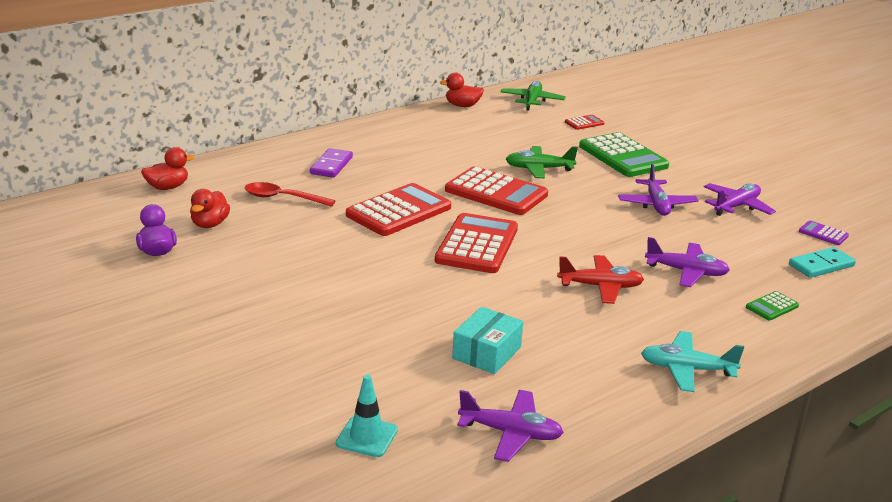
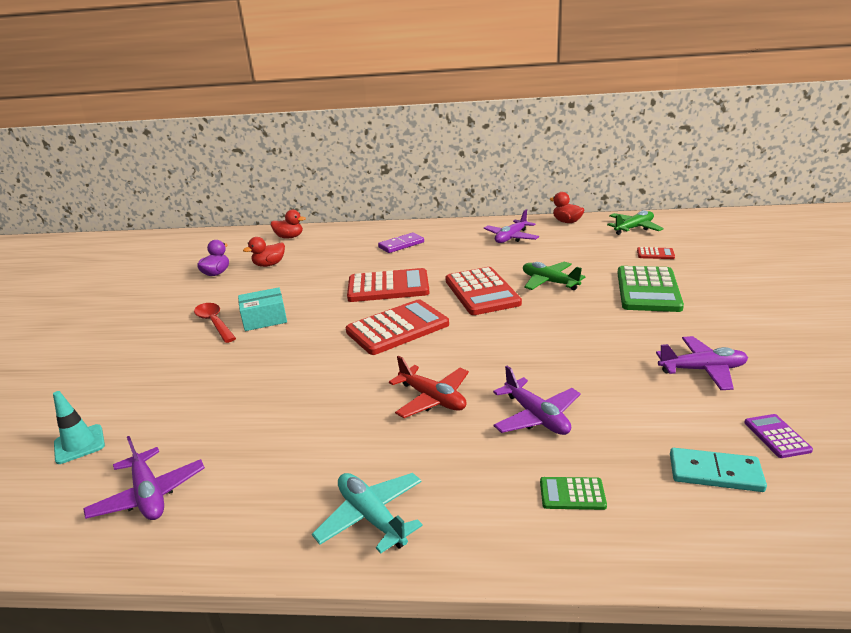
camera: 45 degrees right, 0 degrees up
red spoon [245,182,335,207] -> red spoon moved to [194,303,236,343]
turquoise box [452,307,523,374] -> turquoise box moved to [238,287,287,331]
purple plane [618,164,699,216] -> purple plane moved to [484,209,539,243]

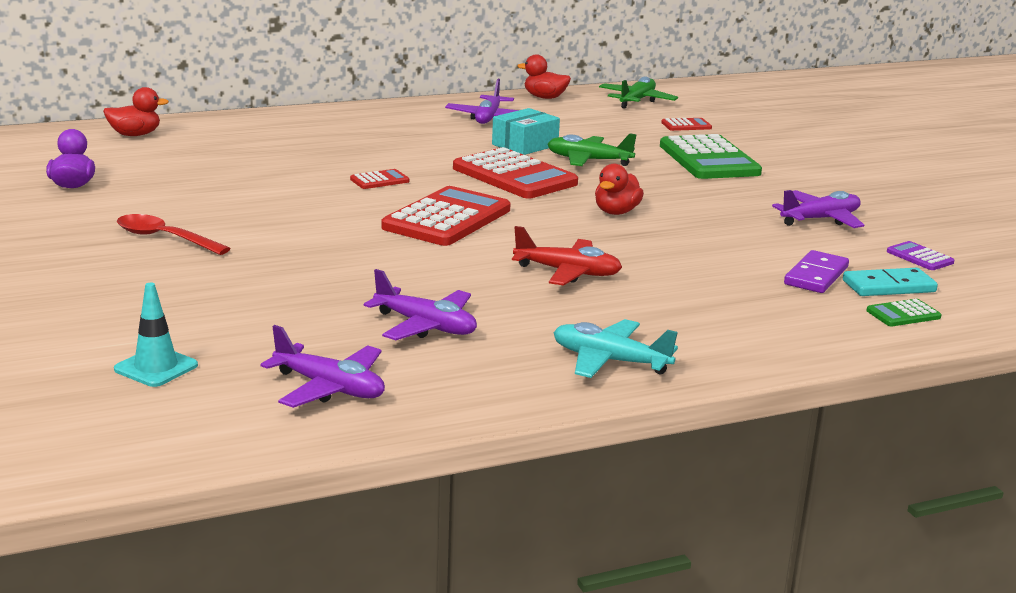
camera: 30 degrees left, 5 degrees down
turquoise box [238,287,287,331] -> turquoise box moved to [492,108,560,155]
red duck [243,237,285,267] -> red duck moved to [595,164,644,215]
red calculator [347,268,430,302] -> red calculator [350,169,410,189], size x0.45
purple domino [378,232,424,253] -> purple domino moved to [784,250,849,293]
purple plane [493,366,581,435] -> purple plane moved to [364,269,477,340]
green calculator [540,477,607,510] -> green calculator moved to [866,299,941,326]

